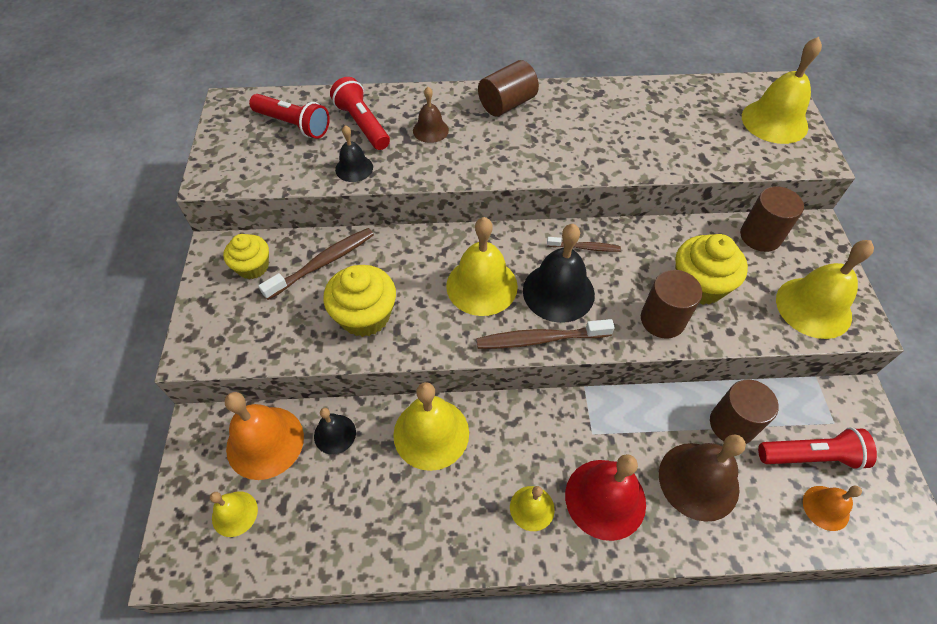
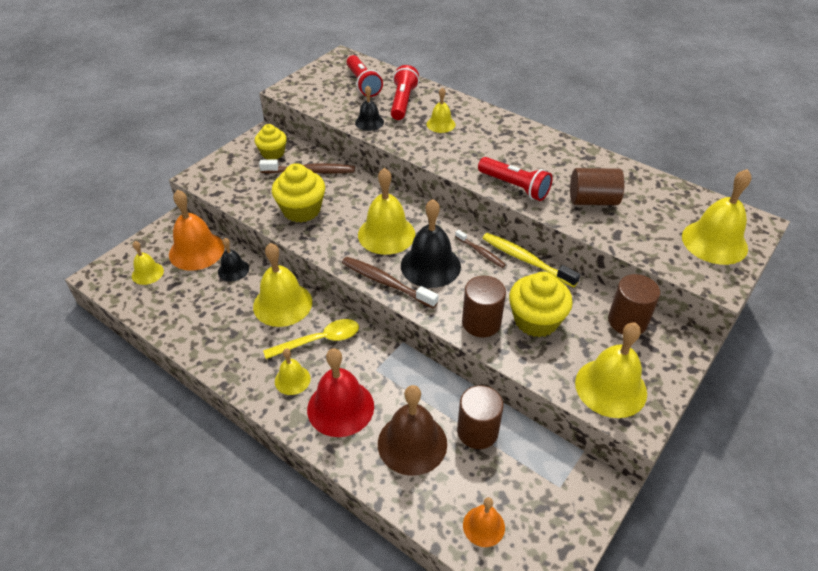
camera: 40 degrees right, 10 degrees down
brown bell [413,87,449,143] -> yellow bell [427,87,455,133]
brown cylinder [478,60,539,117] -> brown cylinder moved to [570,168,625,205]
red flashlight [758,427,877,470] -> red flashlight moved to [478,157,553,201]
none -> yellow spoon [263,319,359,359]
none -> yellow toothbrush [483,233,580,288]

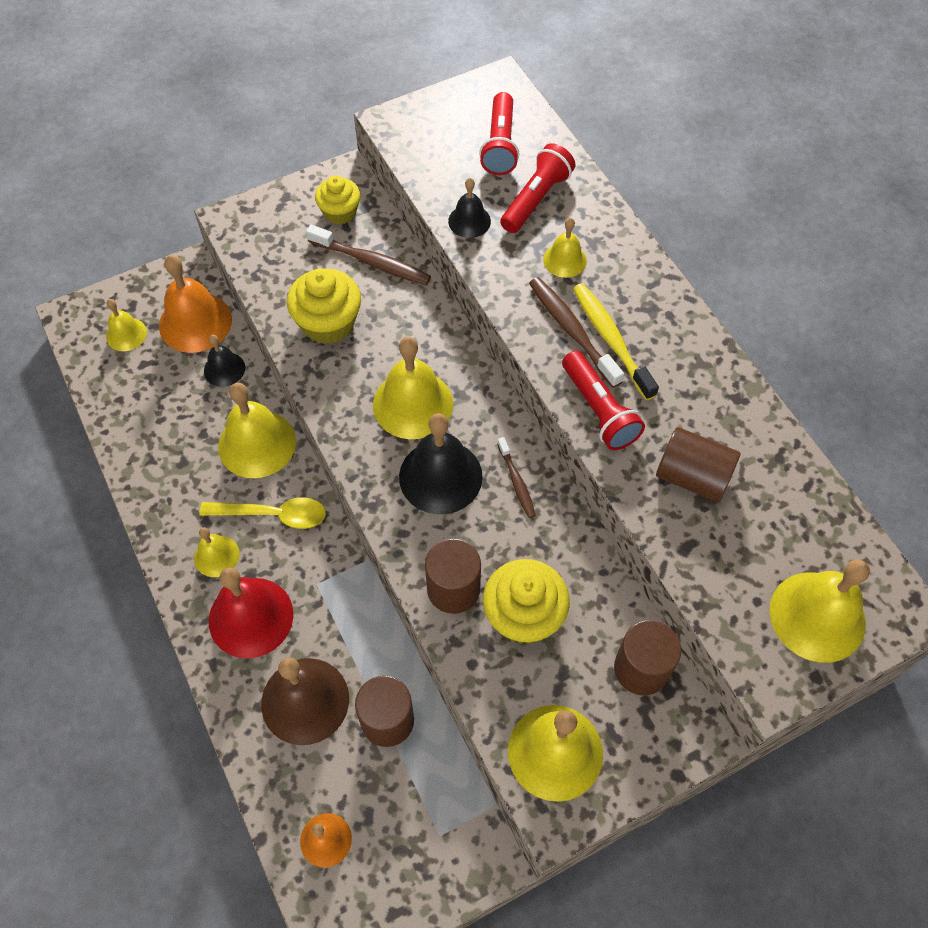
camera: 25 degrees right, 15 degrees up
brown toothbrush [342,257,439,309] -> brown toothbrush moved to [529,277,624,388]
yellow toothbrush [483,233,580,288] -> yellow toothbrush moved to [573,283,659,401]

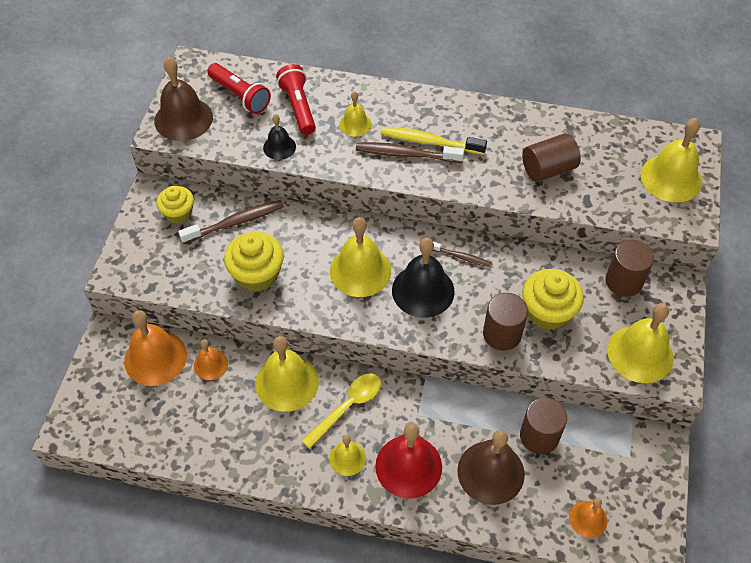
camera: 50 degrees left, 5 degrees down
yellow bell [106,299,147,351] -> none
black bell [204,335,245,387] -> orange bell [194,340,228,380]
red flashlight [562,351,645,450] -> none
none -> brown bell [155,57,213,141]

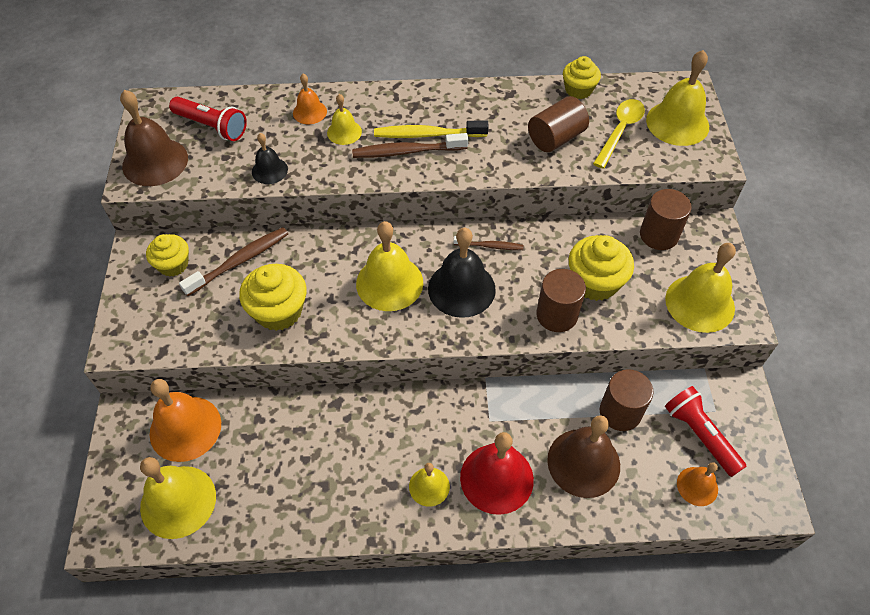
camera: 15 degrees left, 0 degrees up
orange bell [194,340,228,380] -> orange bell moved to [293,74,327,124]
yellow bell [255,336,319,412] -> yellow bell moved to [140,457,216,539]
red flashlight [276,64,316,135] -> red flashlight moved to [665,386,747,477]
yellow spoon [301,373,381,449] -> yellow spoon moved to [593,99,645,169]
none -> yellow cupcake [563,56,601,99]

